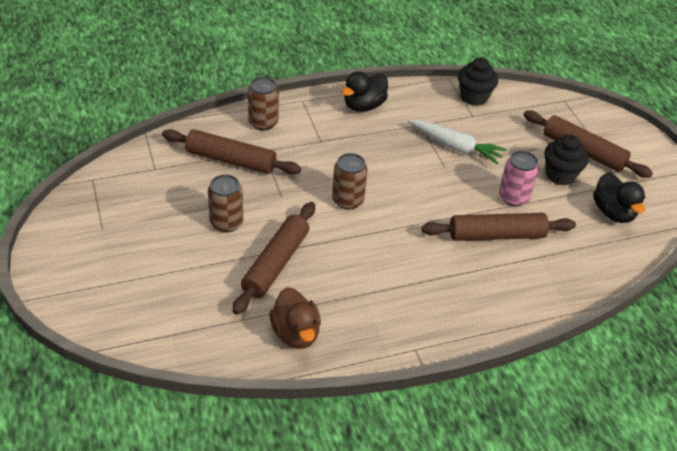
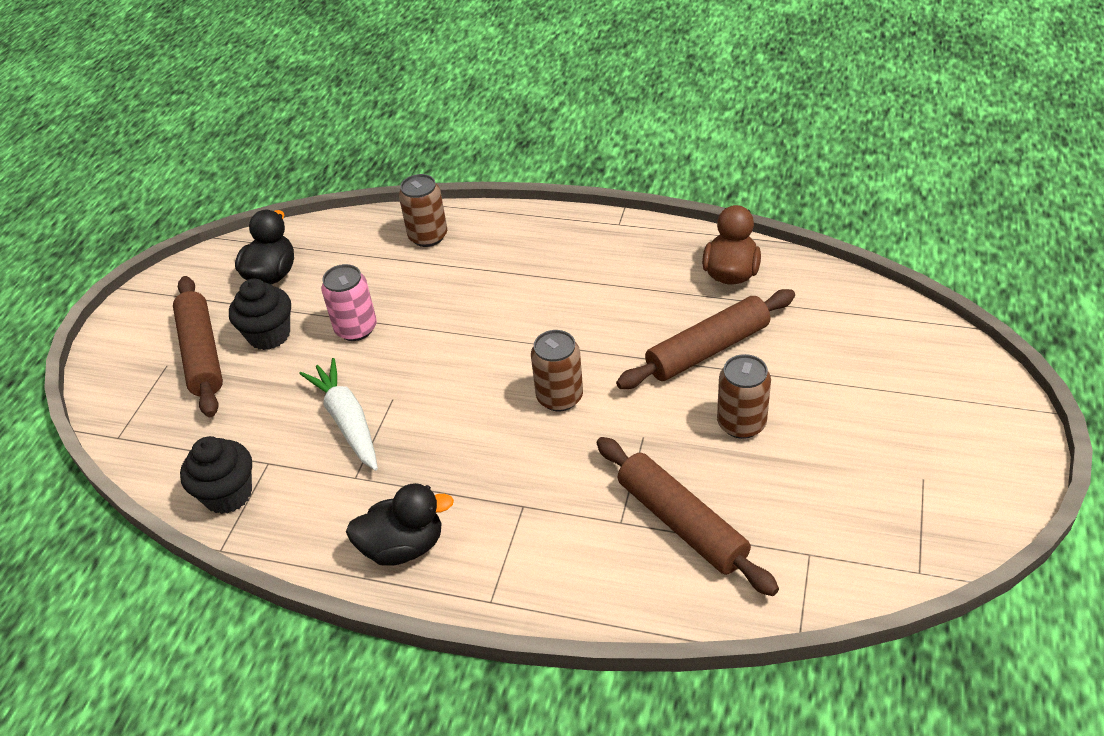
camera: 140 degrees left, 0 degrees up
brown can [248,77,279,130] -> brown can moved to [399,174,447,247]
brown rolling pin [421,213,576,241] -> none

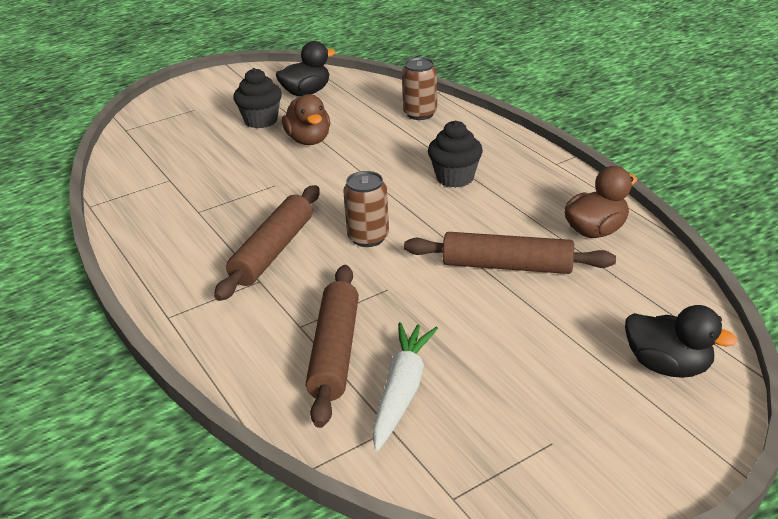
camera: 40 degrees right, 10 degrees down
brown rolling pin [173,276,223,417] -> brown rolling pin moved to [214,185,320,301]
black cupcake [180,436,252,514] -> black cupcake moved to [428,120,483,188]
white carrot [300,358,378,471] -> white carrot moved to [372,322,438,451]
pink can [321,264,377,341] -> brown duck [282,94,330,145]
black duck [346,483,454,566] -> black duck moved to [625,305,738,378]
brown can [717,354,771,439] -> none

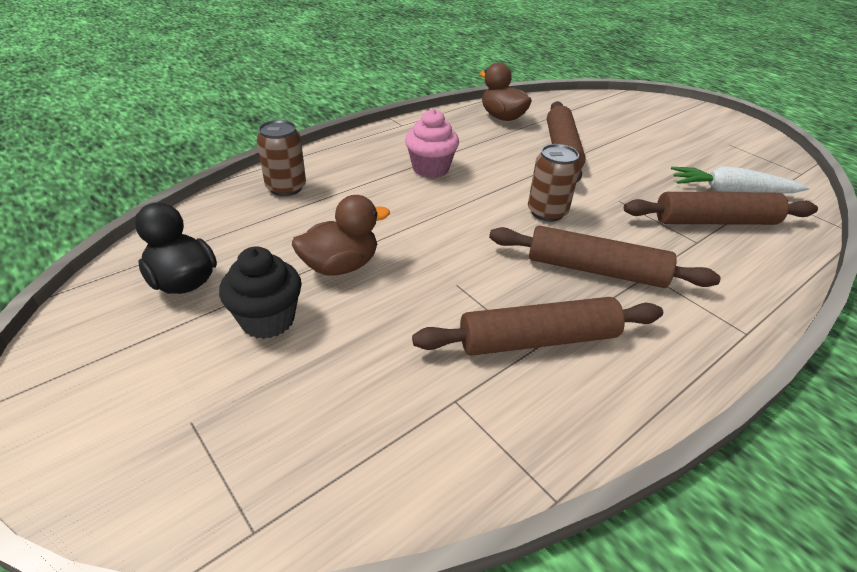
camera: 100 degrees left, 5 degrees up
black cupcake [428,120,483,188] -> pink cupcake [405,109,459,178]
black duck [625,305,738,378] -> none
none -> brown rolling pin [412,297,663,356]

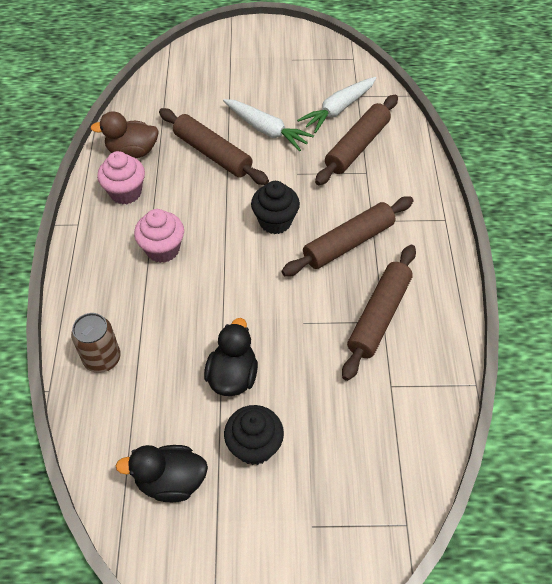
camera: 50 degrees left, 15 degrees up
brown duck [292,195,390,275] -> black duck [204,318,258,396]
brown can [528,144,580,222] -> black cupcake [251,181,300,234]
none -> pink cupcake [97,151,145,204]
none -> white carrot [223,99,314,151]

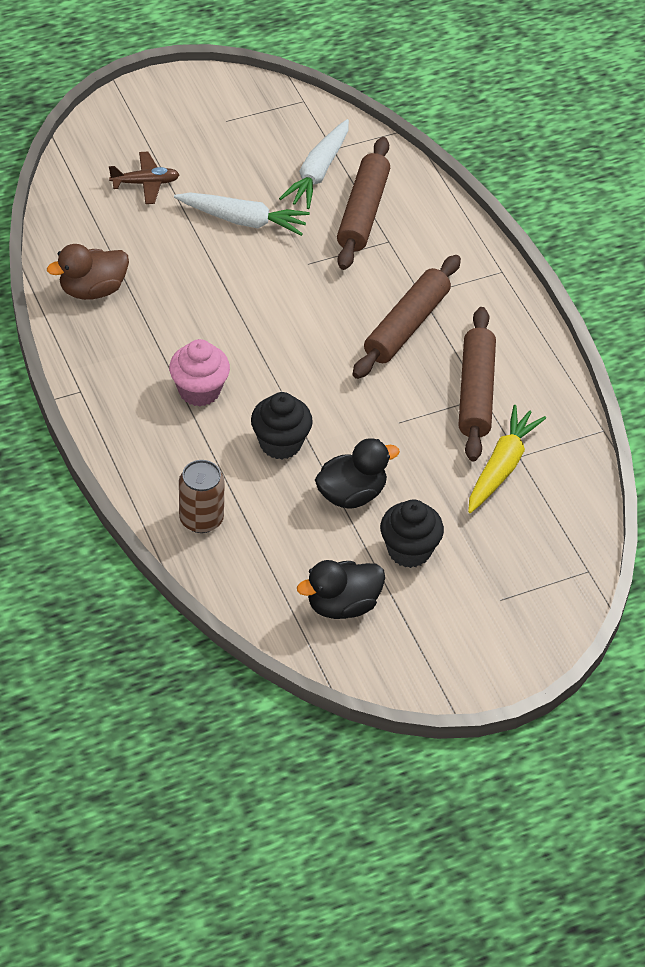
camera: 25 degrees left, 5 degrees down
pink cupcake [97,151,145,204] -> none
brown rolling pin [159,108,269,185] -> none
black duck [204,318,258,396] -> black duck turned 75 degrees clockwise [315,438,400,508]
black cupcake [251,181,300,234] -> black cupcake moved to [251,392,313,459]
none -> brown plane [109,151,180,204]
none -> yellow carrot [468,405,546,513]

